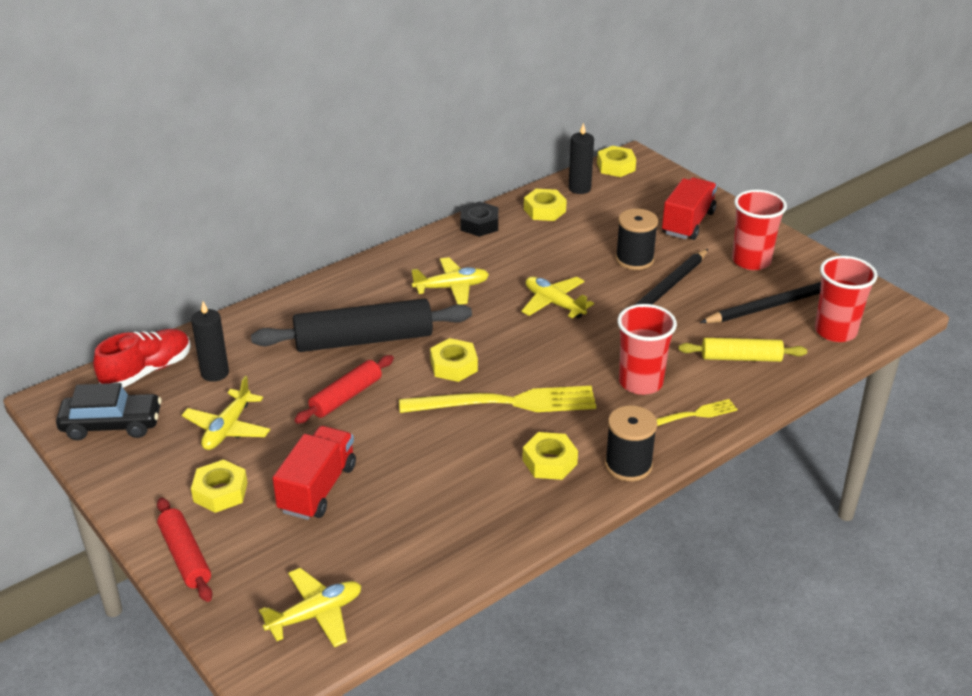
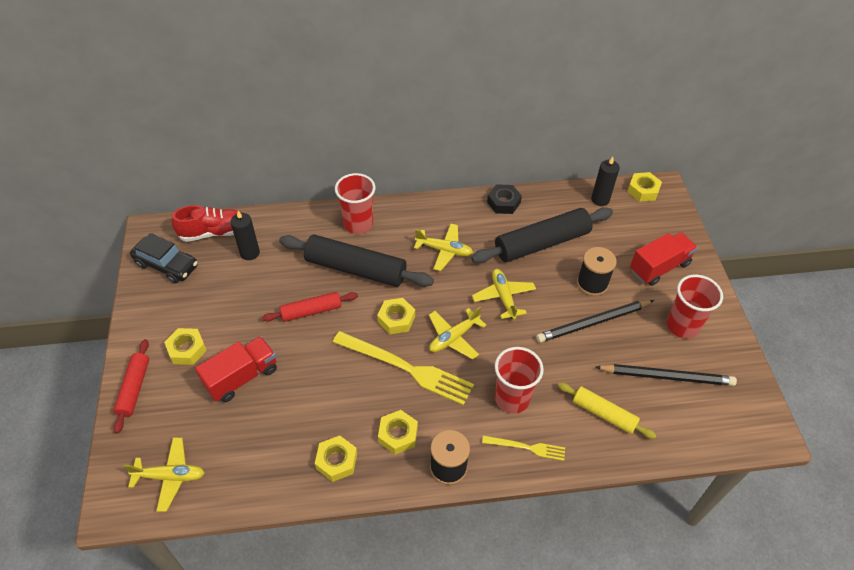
camera: 30 degrees right, 15 degrees up
yellow plane [182,376,270,450] -> yellow plane moved to [429,307,487,360]
yellow nut [524,189,567,221] -> yellow nut moved to [315,436,357,482]
red cup [815,256,878,342] -> red cup moved to [335,173,375,234]
none -> black rolling pin [471,207,613,263]

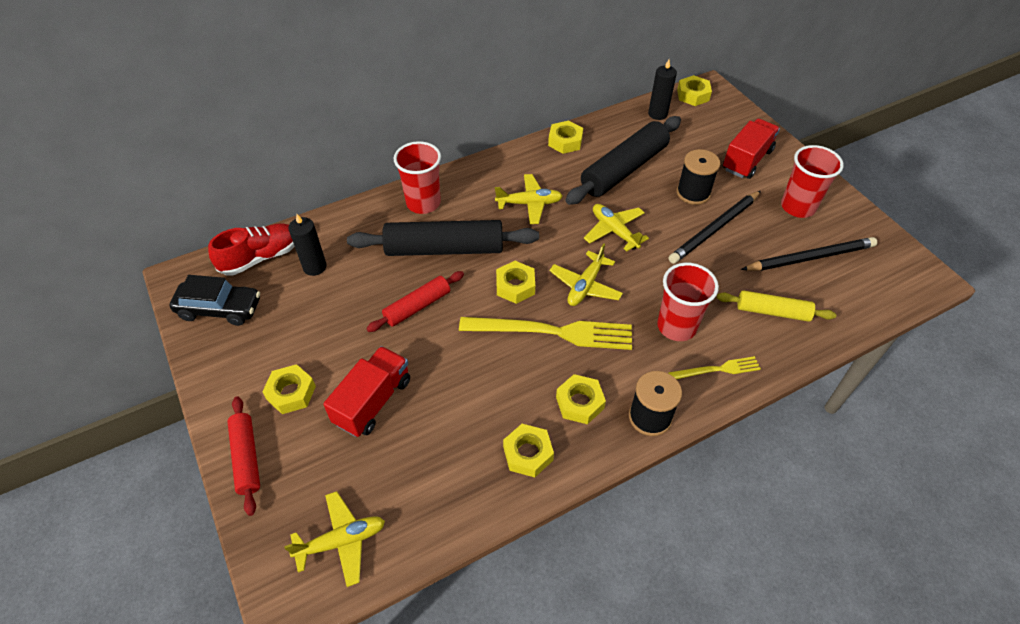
camera: 20 degrees left, 0 degrees up
black nut [487,184,522,214] -> yellow nut [548,120,583,154]

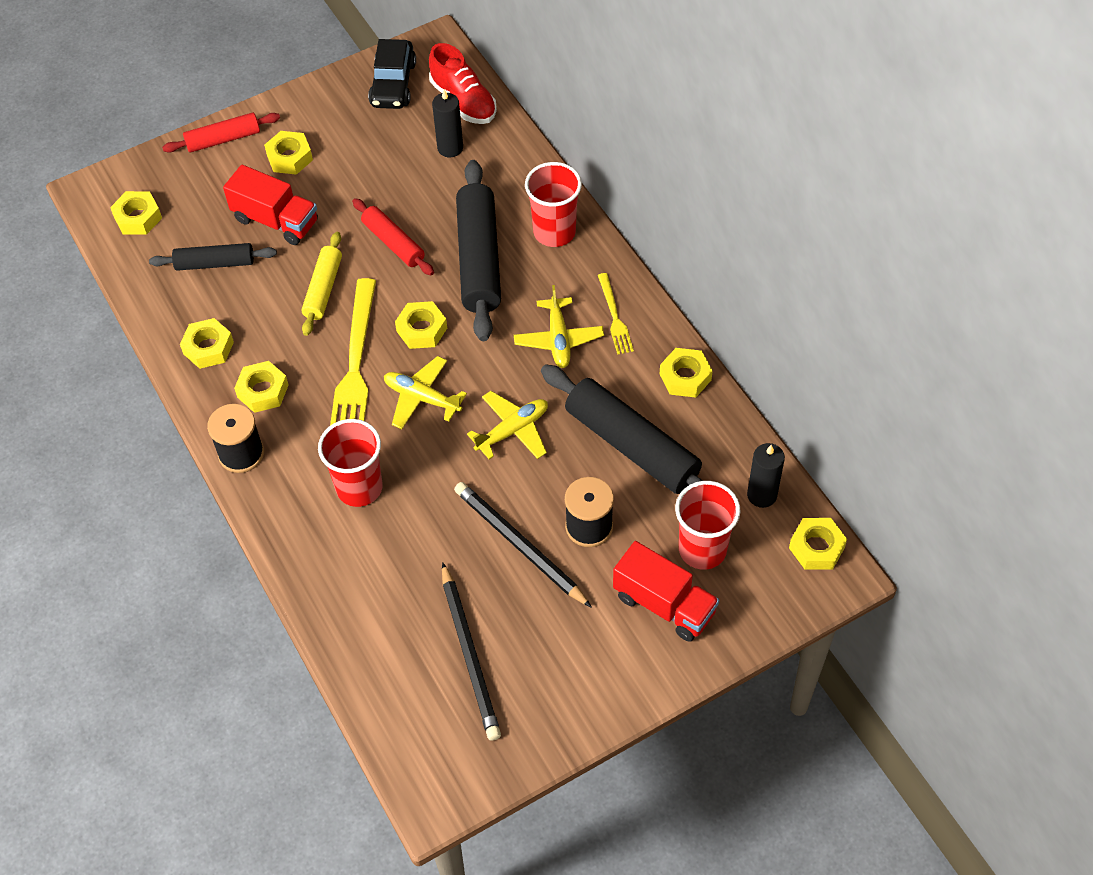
camera: 90 degrees right, 5 degrees up
yellow plane [284,491,385,587] -> yellow nut [110,191,162,235]
yellow fork [668,356,761,379] -> yellow fork moved to [598,273,634,355]
yellow rolling pin [717,290,836,322] -> yellow rolling pin moved to [302,232,342,336]
red cup [781,145,844,218] -> red cup moved to [675,481,740,570]
none -> black rolling pin [149,243,277,271]

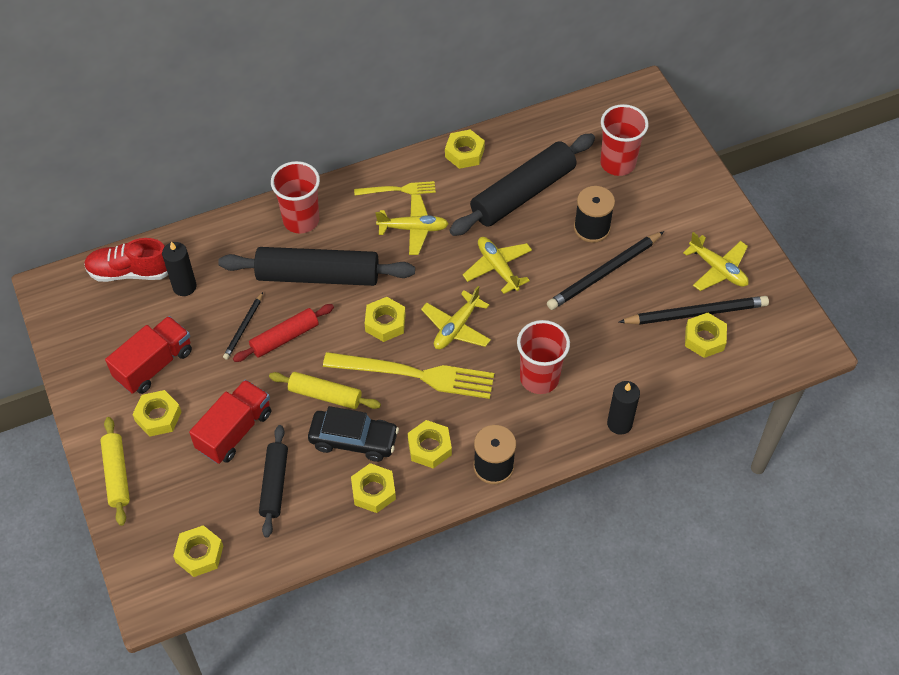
camera: 85 degrees left, 0 degrees up
red rolling pin [162,113,280,153] -> yellow rolling pin [100,417,130,526]
black car [368,39,416,109] -> black car moved to [308,406,399,462]
red shoe [429,43,497,124] -> red shoe turned 150 degrees counterclockwise [84,238,168,282]
red truck [613,541,719,642] -> red truck moved to [105,316,192,394]
black candle [747,443,785,508] -> black candle moved to [607,381,640,435]
yellow nut [789,518,847,570] -> yellow nut moved to [685,313,727,358]
none -> black pencil [223,292,263,360]
none -> yellow plane [683,232,749,291]

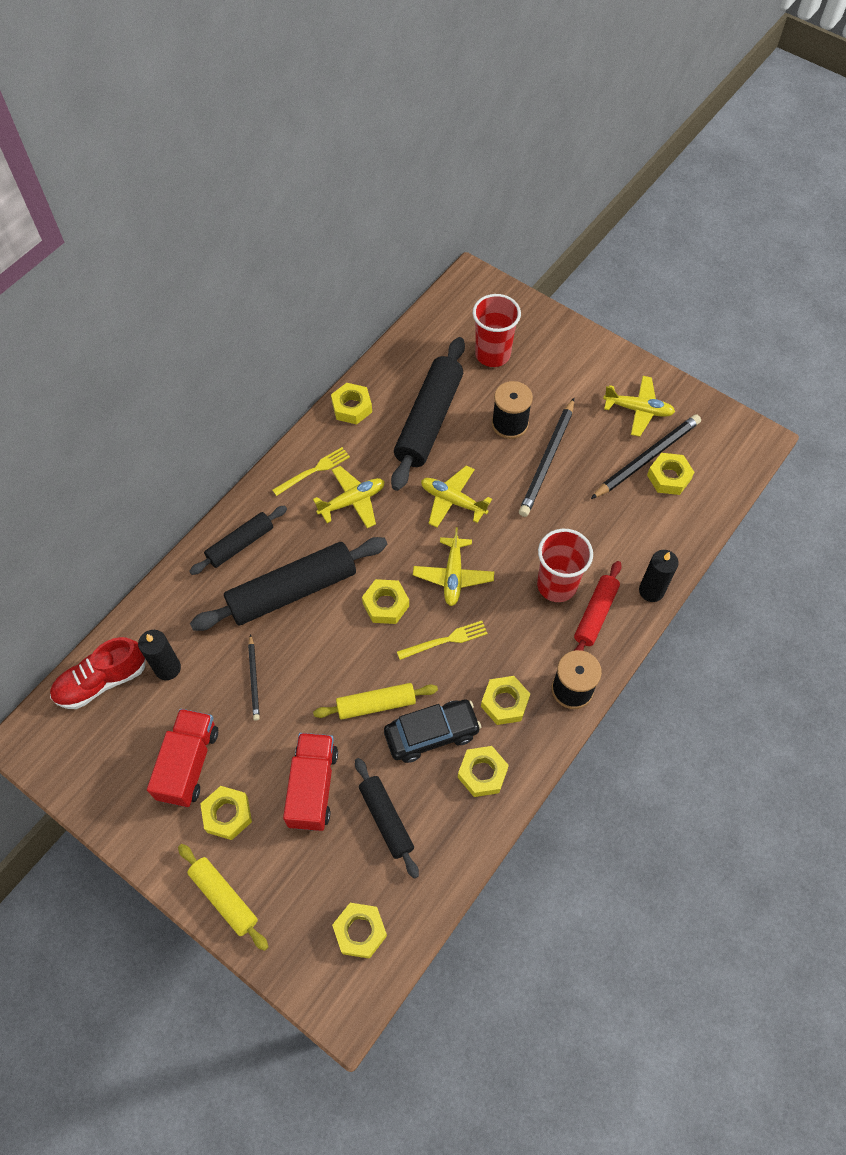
camera: 30 degrees left, 5 degrees up
red rolling pin [233,304,334,362] -> red rolling pin moved to [574,561,622,651]
red cup [271,161,320,234] -> black rolling pin [189,505,287,575]
yellow fork [323,352,494,399] -> yellow fork [397,621,488,660], size x0.52

